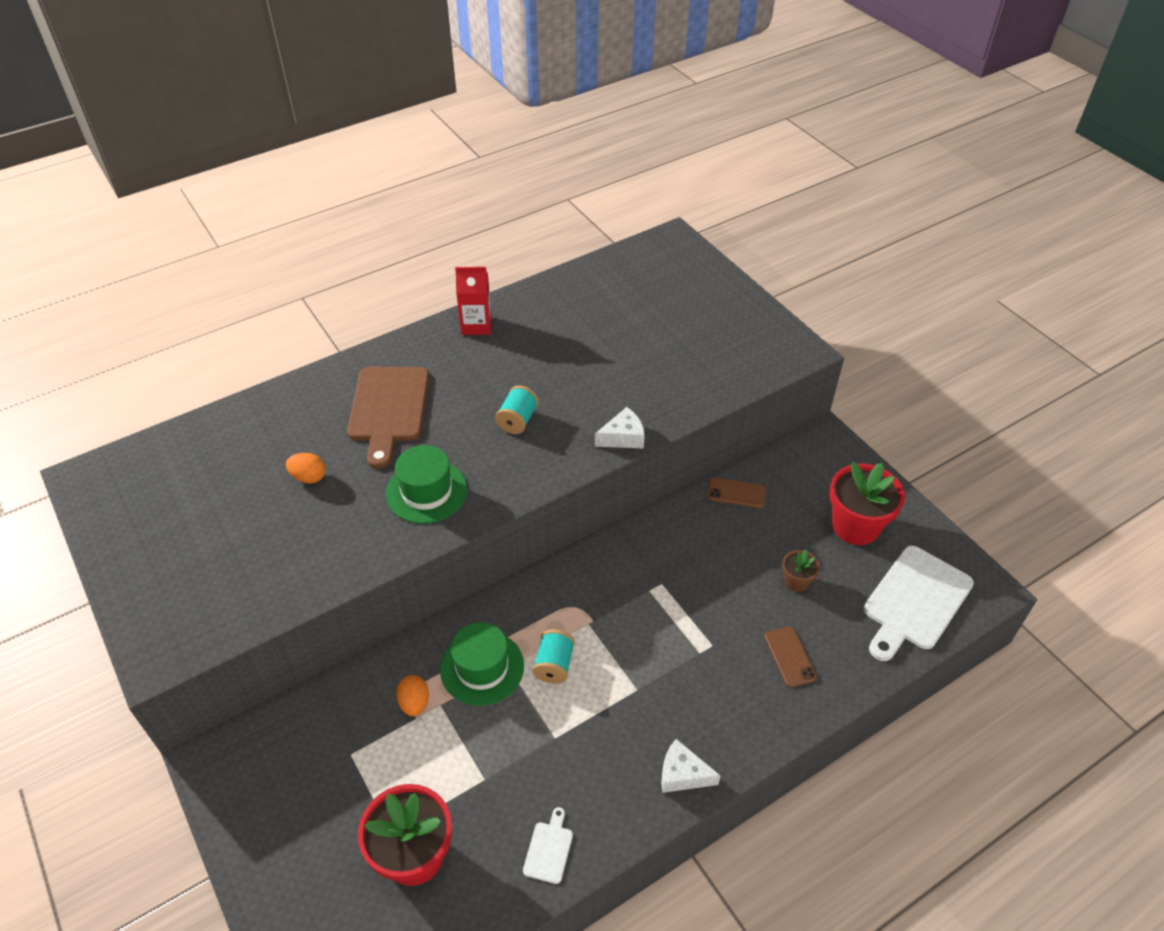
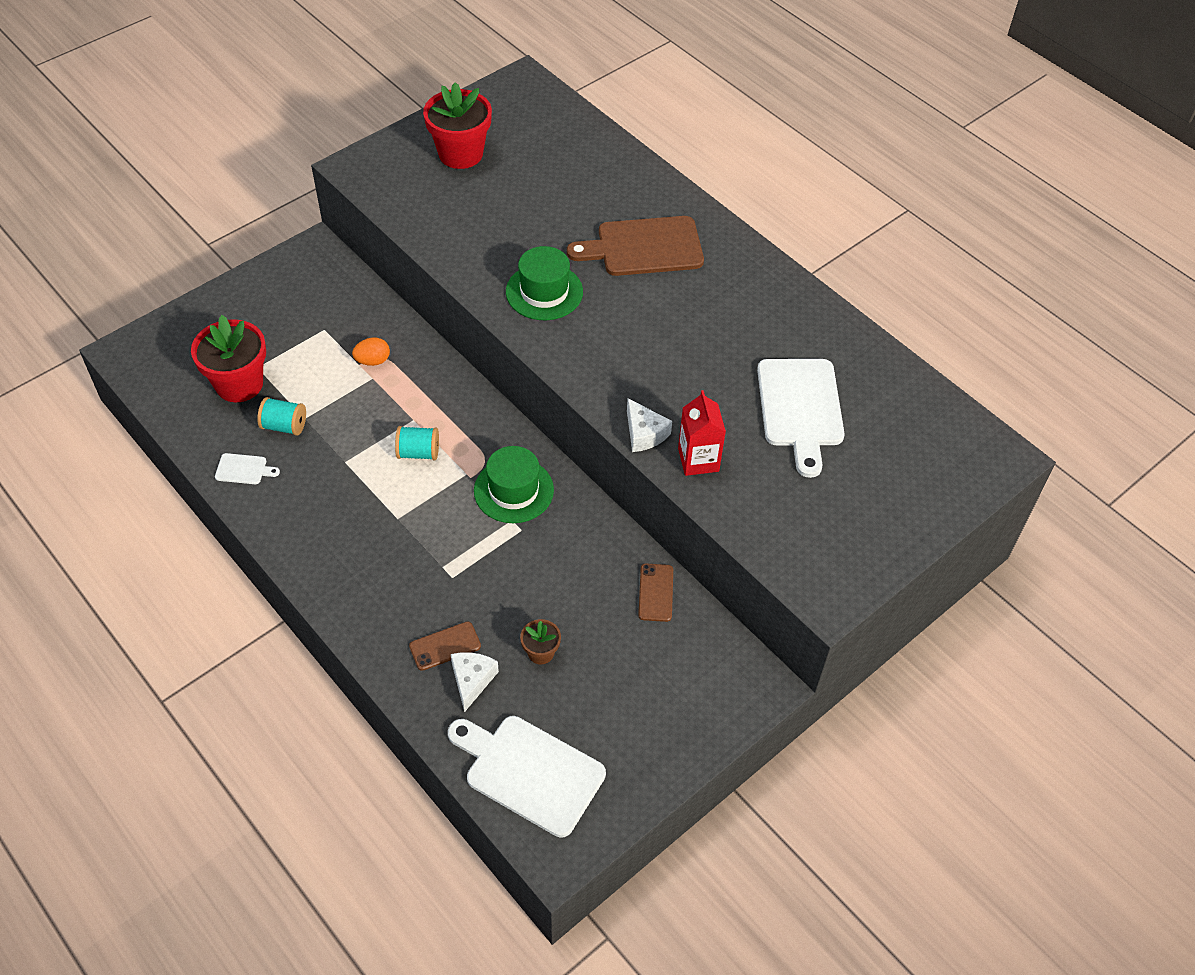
camera: 80 degrees right, 5 degrees up
orange egg [286,453,326,483] -> none
green hat [440,622,524,706] -> green hat moved to [474,446,554,523]
red carton [455,267,492,335] -> red carton moved to [678,390,726,476]
turquoise spool [495,386,539,434] -> turquoise spool moved to [257,397,306,436]
white cheese [661,739,721,793] -> white cheese moved to [451,652,499,712]
red flower pot [830,462,905,545] -> red flower pot moved to [423,82,492,169]
none -> white cutting board [757,359,845,478]

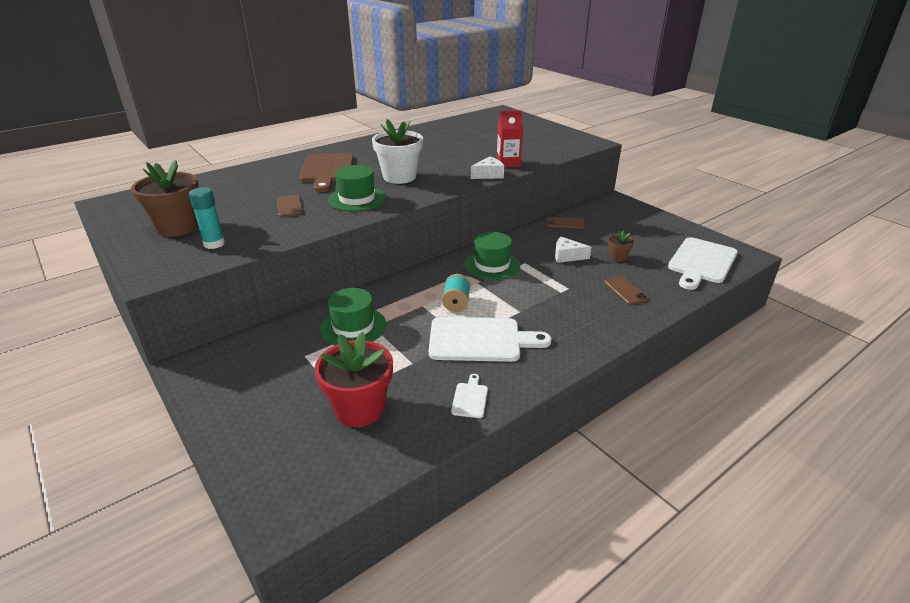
camera: 85 degrees left, 20 degrees down
turquoise spool [257,397,306,436] -> none
orange egg [352,337,390,366] -> green hat [320,288,386,345]
red flower pot [423,82,492,169] -> brown flower pot [131,160,199,237]
white cheese [451,652,499,712] -> white cheese moved to [555,237,591,263]
white cutting board [757,359,845,478] -> white cutting board moved to [429,317,552,362]
none -> turquoise glue stick [189,187,225,249]
none -> brown phone [277,195,303,217]
none -> white flower pot [372,119,423,184]

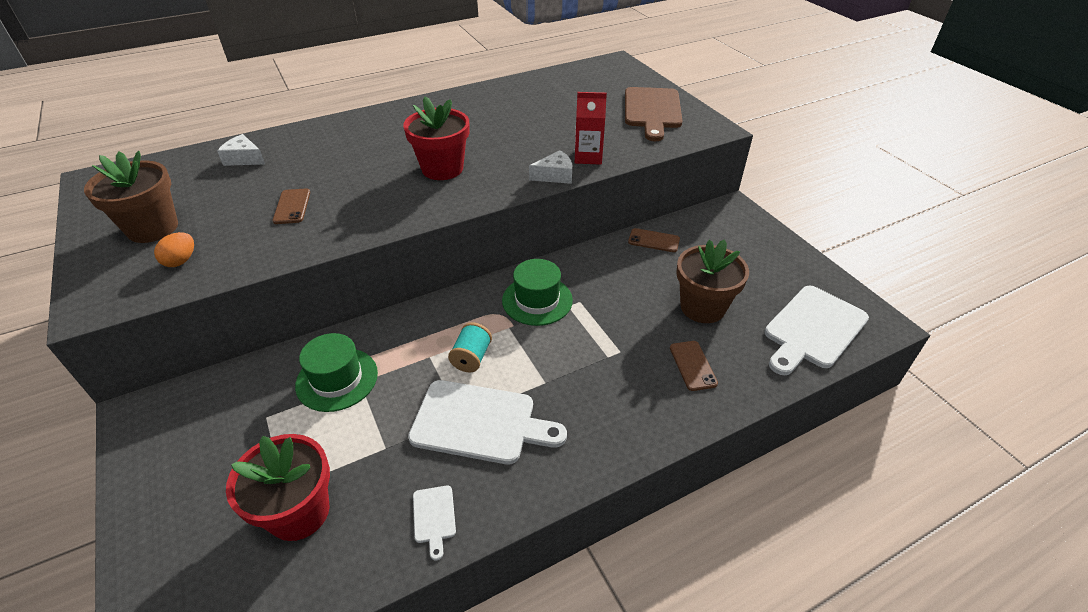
camera: 10 degrees right, 10 degrees up
turquoise glue stick [189,187,225,249] -> orange egg [154,232,194,267]
brown cutting board [299,153,354,192] -> brown cutting board moved to [625,87,682,141]
green hat [328,165,386,212] -> none
white flower pot [372,119,423,184] -> red flower pot [403,96,469,180]
white cutting board [451,374,488,418] -> white cutting board turned 150 degrees clockwise [413,486,456,560]
white cheese [555,237,591,263] -> white cheese moved to [217,134,265,166]
brown flower pot [608,230,634,262] -> brown flower pot [676,239,749,323], size x2.02

